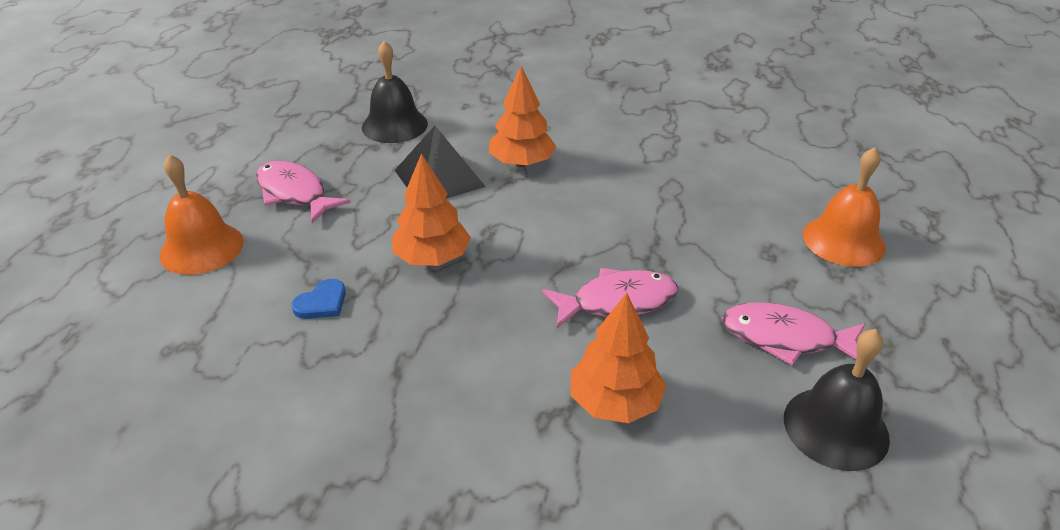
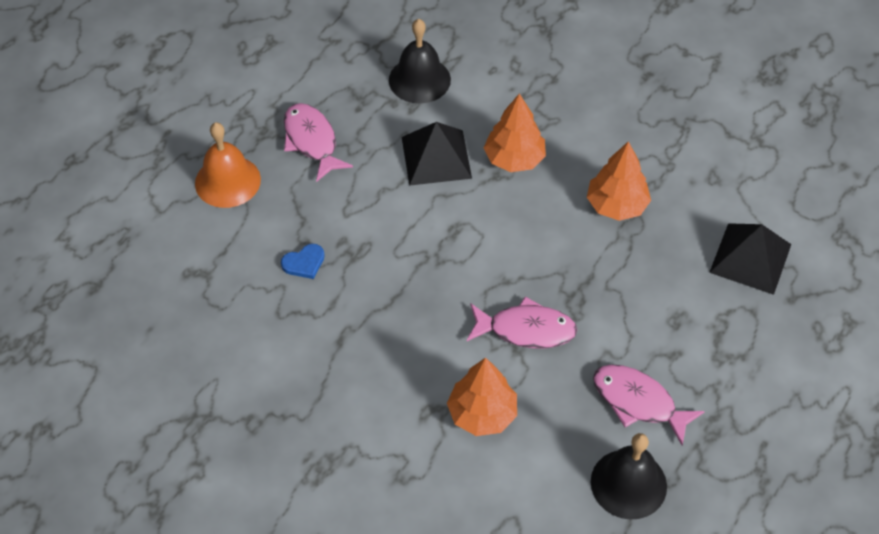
camera: 20 degrees right, 15 degrees up
orange tree [392,153,471,266] -> orange tree moved to [587,141,651,221]
orange bell [803,147,886,267] -> none
none -> black pyramid [709,223,791,295]

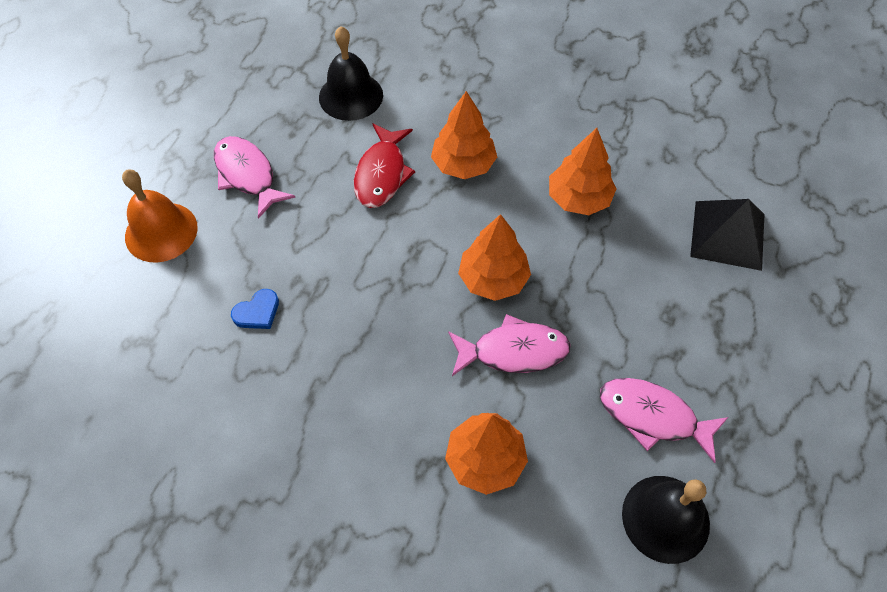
camera: 10 degrees left, 5 degrees up
black pyramid [402,122,472,186] -> red fish [354,123,415,208]
none -> orange tree [458,214,531,301]

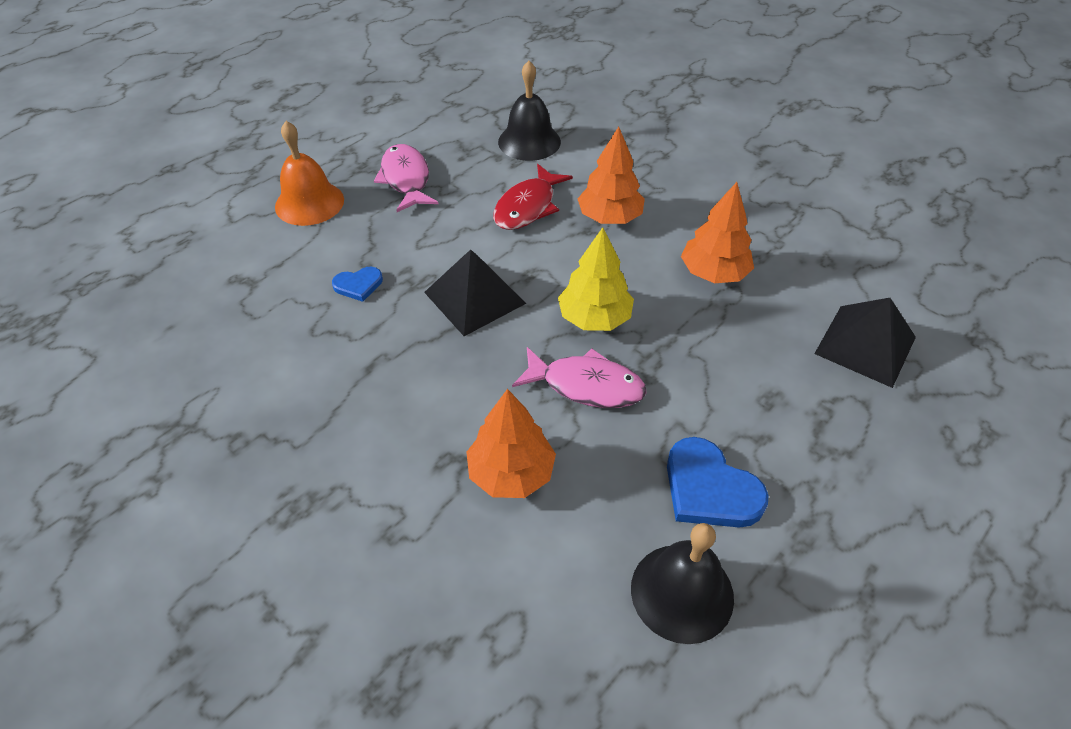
camera: 20 degrees right, 10 degrees down
orange tree [458,214,531,301] -> yellow tree [558,227,634,331]
pink fish [600,378,729,463] -> blue heart [667,437,769,528]
none -> black pyramid [424,249,526,336]

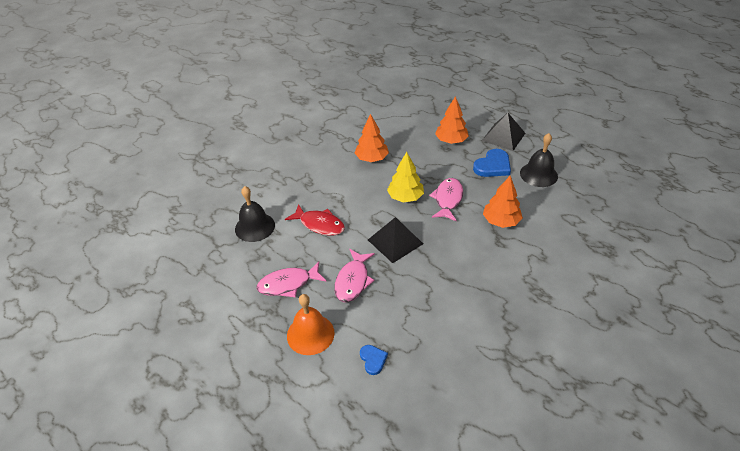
camera: 90 degrees left, 5 degrees down
blue heart [332,267,383,302] -> blue heart moved to [360,345,388,375]
orange tree [578,126,645,224] -> orange tree moved to [435,96,469,144]
black pyramid [814,298,916,388] -> black pyramid moved to [482,113,525,151]
none -> pink fish [334,249,375,302]

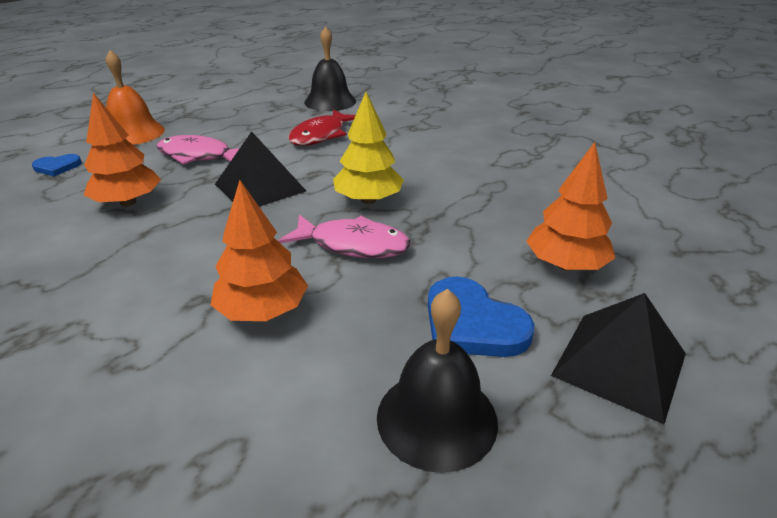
camera: 90 degrees right, 10 degrees down
pink fish [256,261,327,297] -> none
orange tree [355,114,389,162] -> orange tree moved to [84,93,161,207]

